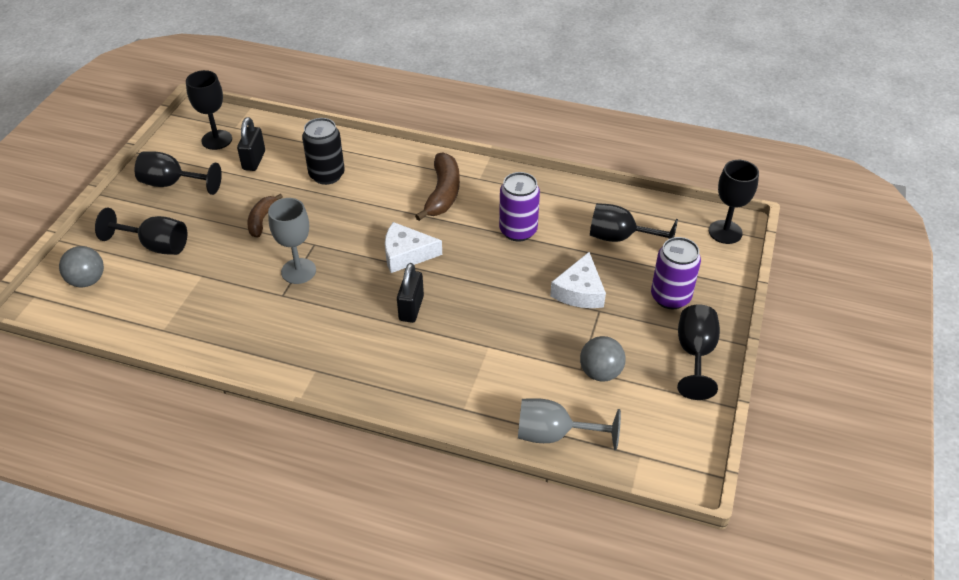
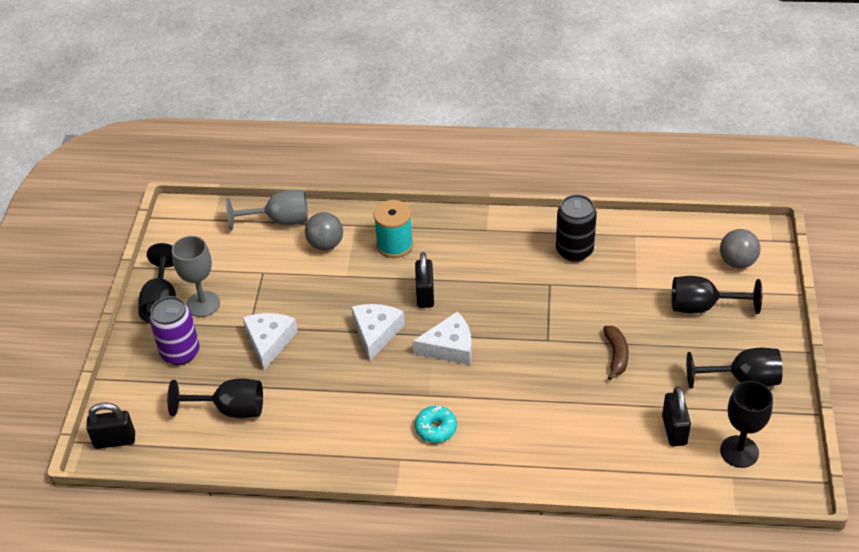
camera: 170 degrees right, 0 degrees up
grey goblet [268,198,316,284] -> grey goblet moved to [172,236,220,317]
black can [302,118,345,185] -> black can moved to [556,194,597,262]
brown banana [415,153,460,221] -> turquoise donut [415,406,457,443]
purple can [499,172,540,242] -> none
grey ball [580,336,626,381] -> grey ball moved to [305,212,343,251]
black goblet [709,160,759,244] -> black padlock [86,403,135,449]
none -> white cheese [351,304,405,361]
none -> turquoise spool [373,200,413,258]

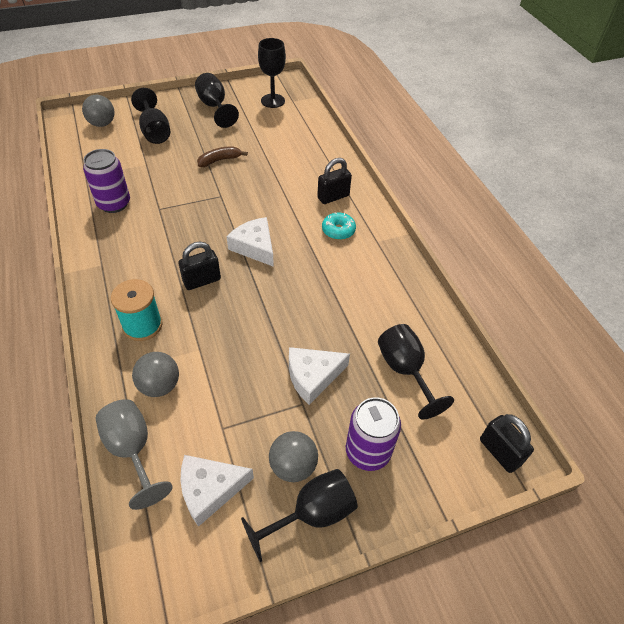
camera: 120 degrees left, 5 degrees up
grey goblet [172,236,220,317] -> grey ball [269,431,318,482]
white cheese [351,304,405,361] -> white cheese moved to [180,455,254,527]
black can [556,194,597,262] -> purple can [83,149,130,213]
black padlock [662,387,691,446] -> black padlock moved to [317,158,352,204]

